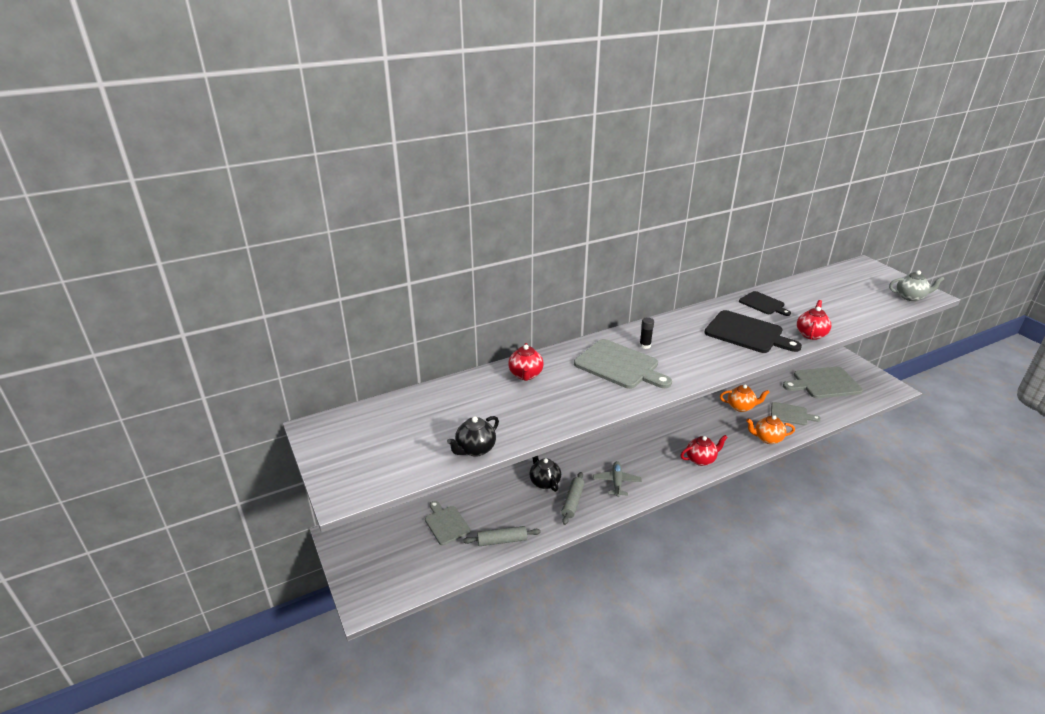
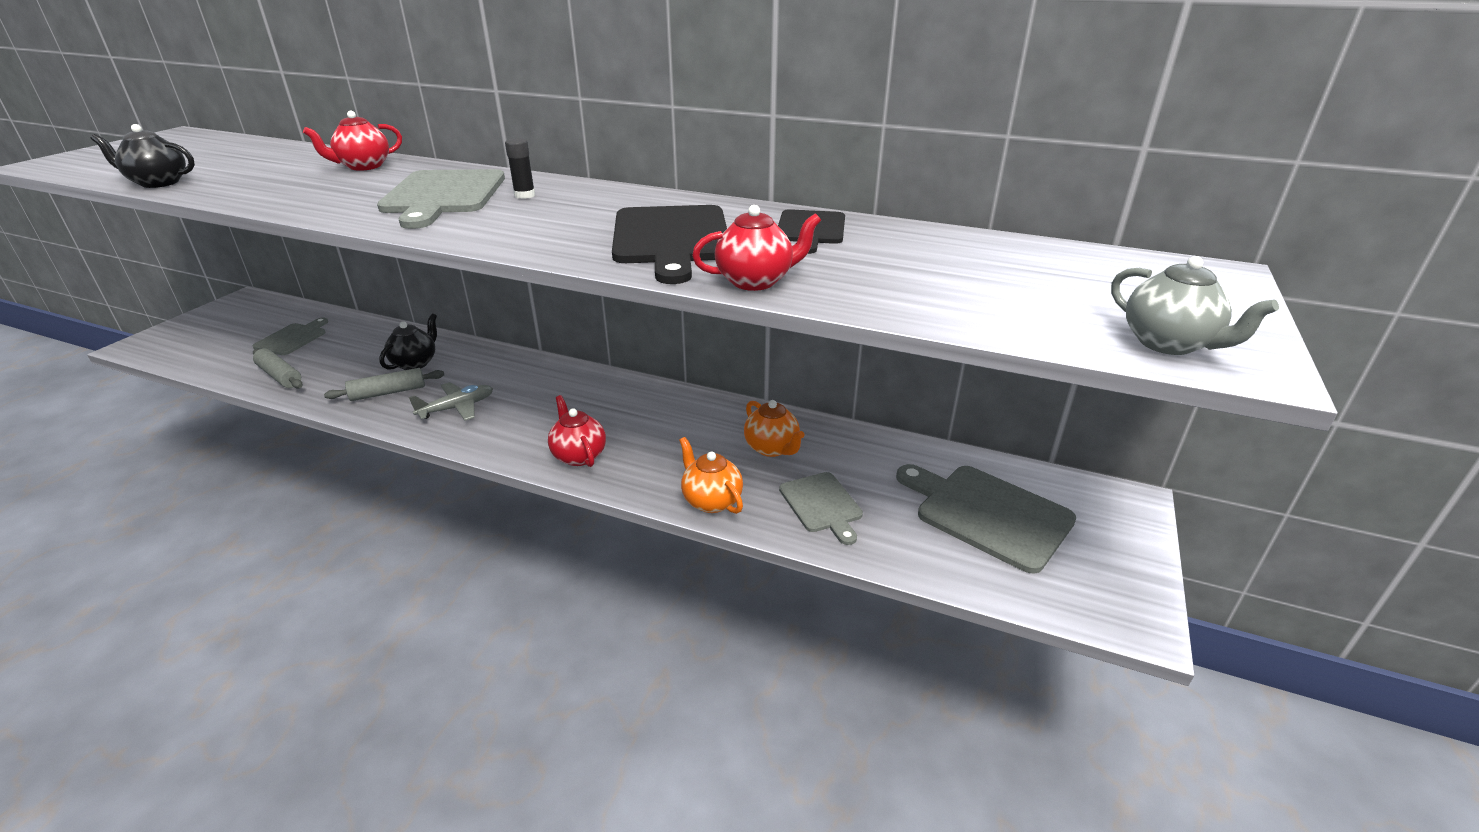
camera: 50 degrees right, 0 degrees up
red teapot [681,435,728,466] -> red teapot turned 150 degrees counterclockwise [548,395,606,467]

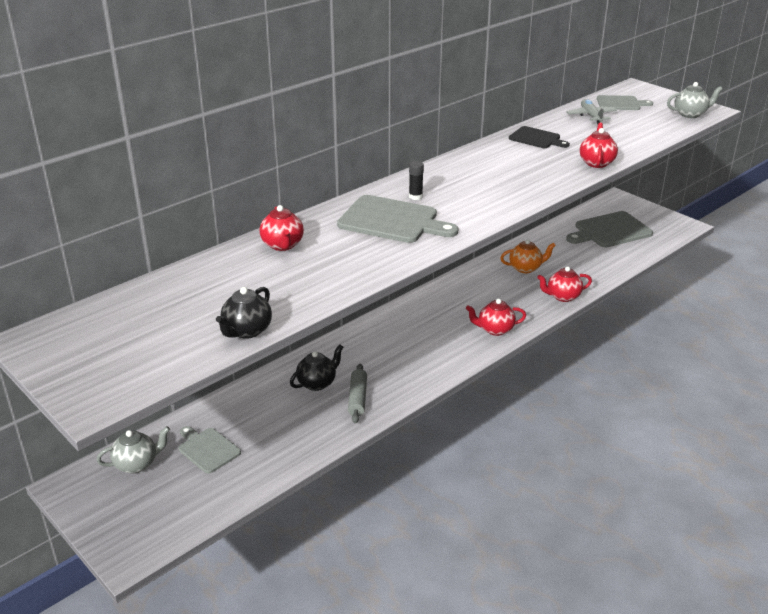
camera: 65 degrees left, 0 degrees up
grey rolling pin [253,349,303,389] -> none
black teapot [379,314,437,370] -> black teapot turned 90 degrees clockwise [290,345,343,391]
grey plane [409,382,493,421] -> grey plane moved to [566,99,617,124]
black cutting board [612,205,727,284] -> none
orange teapot [679,437,743,514] -> red teapot [537,267,592,302]
grey cutting board [779,472,863,545] -> grey cutting board moved to [597,95,653,110]
none -> grey teapot [97,426,170,473]

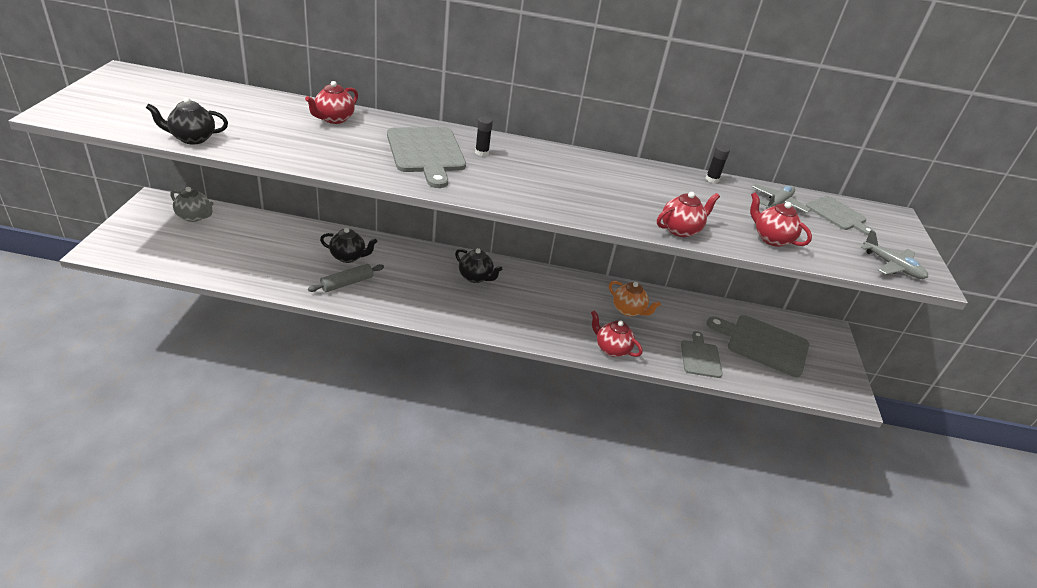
camera: 45 degrees right, 5 degrees up
grey cutting board [178,426,241,474] -> grey cutting board moved to [681,331,723,378]
red teapot [466,299,526,336] -> red teapot moved to [750,192,812,247]
black cutting board [509,126,570,148] -> none
grey teapot [667,82,723,118] -> grey plane [861,230,928,279]
none -> black teapot [455,248,502,283]
none -> black glue stick [706,145,730,183]

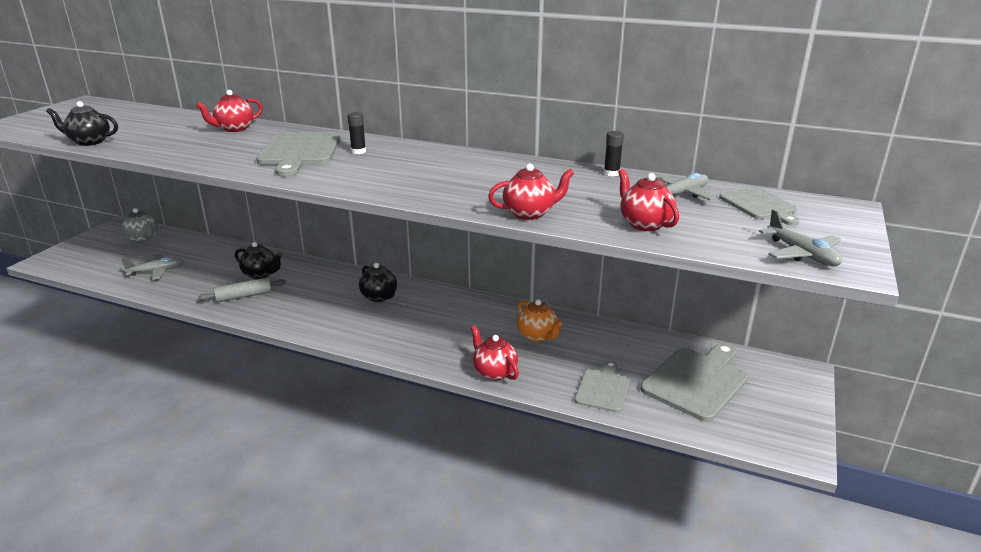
camera: 20 degrees right, 10 degrees down
grey cutting board [707,315,809,377] -> grey cutting board turned 90 degrees clockwise [640,343,748,422]
none -> grey plane [122,254,184,280]

